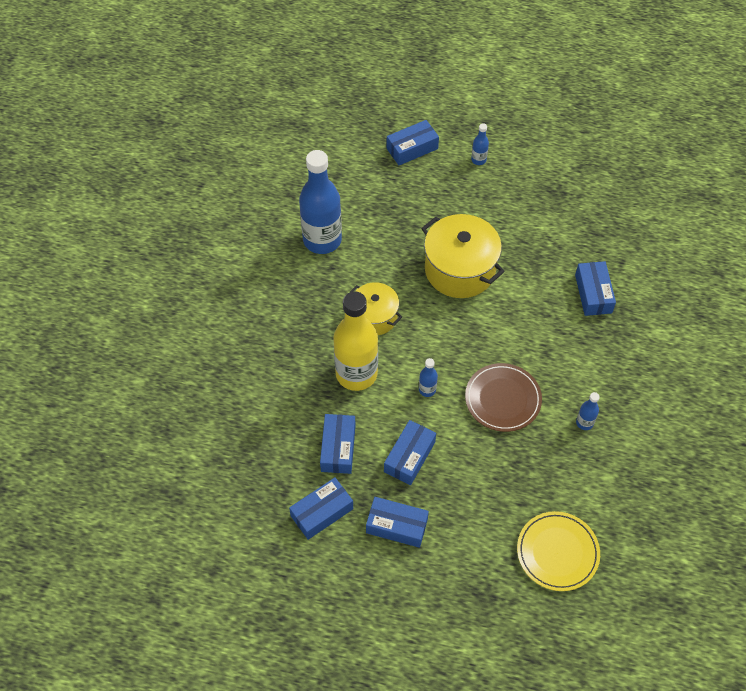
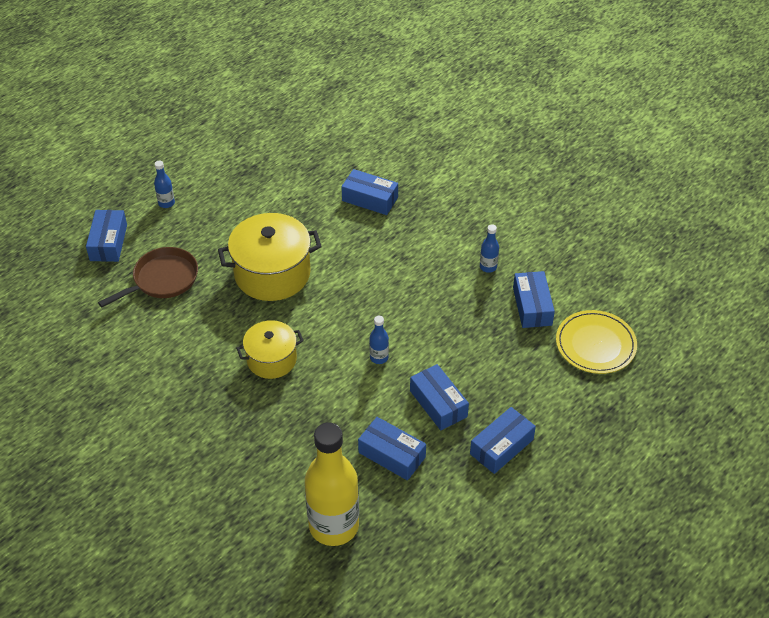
camera: 60 degrees left, 10 degrees down
blue box [289,477,353,540] -> blue box moved to [513,271,555,328]
blue bottle [299,150,342,254] -> none
yellow bottle [333,291,378,391] -> yellow bottle moved to [305,423,359,546]
brown plate [465,363,542,432] -> none
none -> brown pan [98,247,198,307]

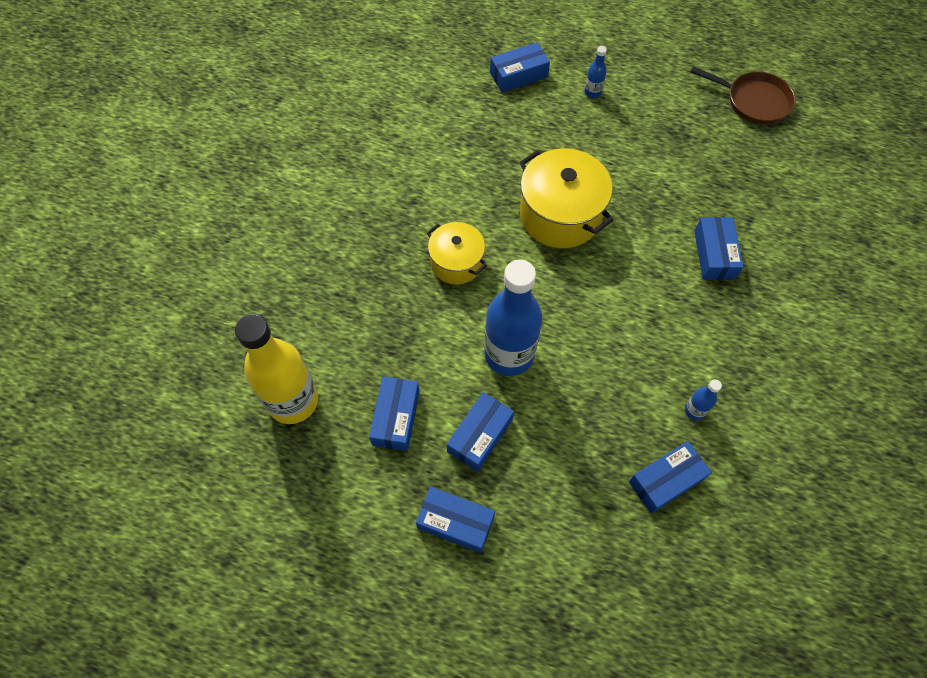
camera: 65 degrees right, 15 degrees up
brown pan [98,247,198,307] -> brown pan moved to [691,67,795,125]
blue bottle [369,316,389,364] -> blue bottle [484,259,542,376], size x2.41
yellow plate [556,310,637,374] -> none

